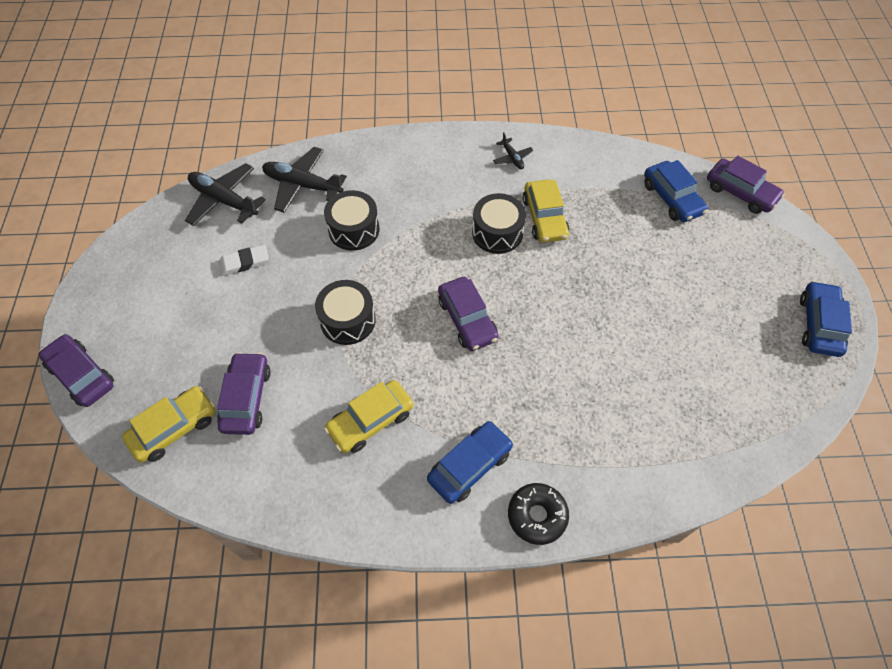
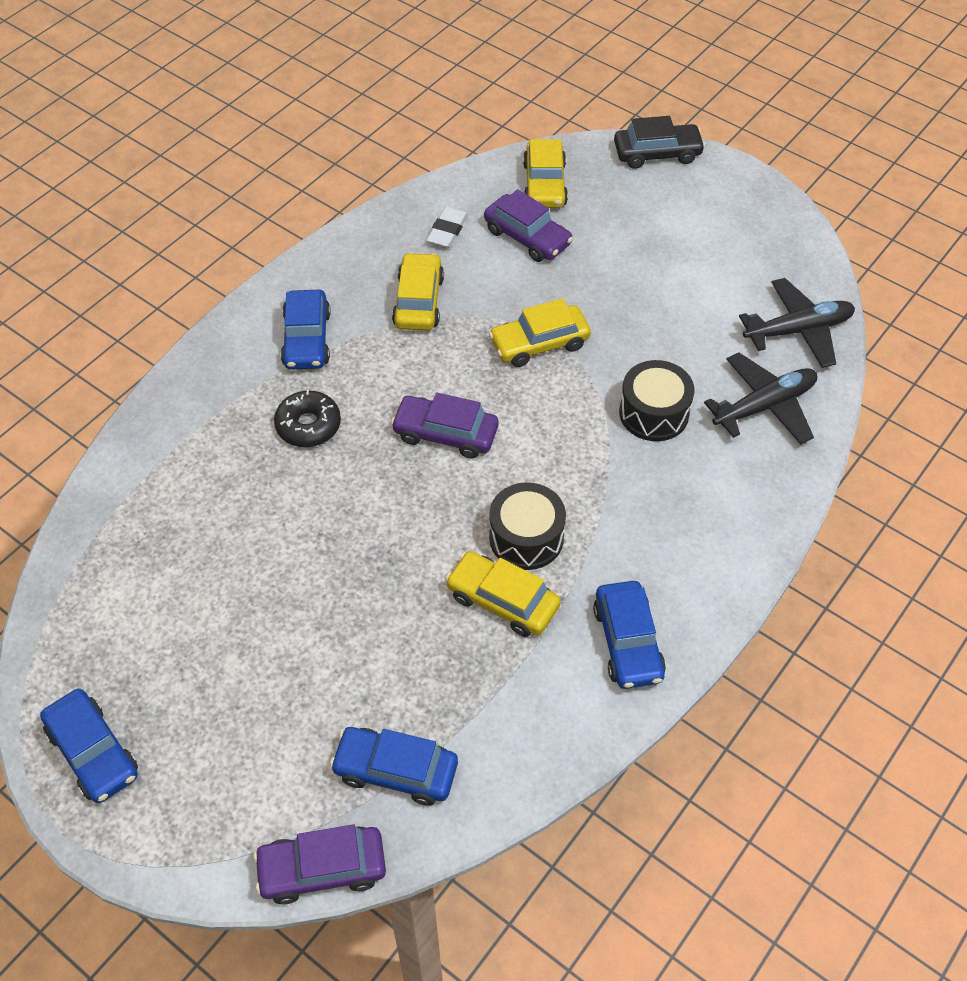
camera: 130 degrees right, 5 degrees down
purple car [38,334,114,407] -> black car [614,116,705,169]
white eraser [219,245,268,276] -> white eraser moved to [426,207,468,248]
black drum [315,280,376,345] -> yellow car [489,298,591,367]
black plane [493,132,534,169] -> blue car [593,581,666,689]
black donut [508,483,569,545] -> black donut moved to [274,390,341,447]

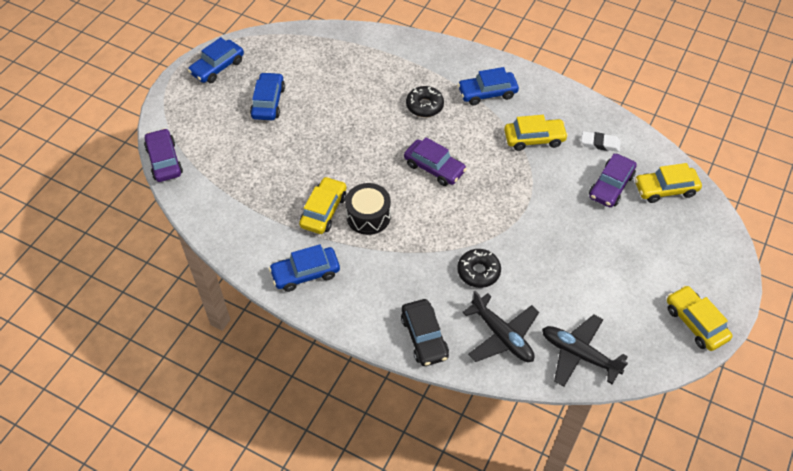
camera: 80 degrees right, 0 degrees up
blue car [330,727,458,806] -> blue car moved to [250,72,285,120]
purple car [391,393,499,459] -> purple car turned 120 degrees clockwise [404,137,467,186]
yellow car [489,298,591,367] -> yellow car moved to [667,285,732,351]
black car [614,116,705,169] -> black car moved to [401,299,449,366]
black drum [619,360,695,441] -> black donut [457,249,501,288]
black plane [739,278,855,368] -> black plane turned 150 degrees clockwise [542,315,628,386]

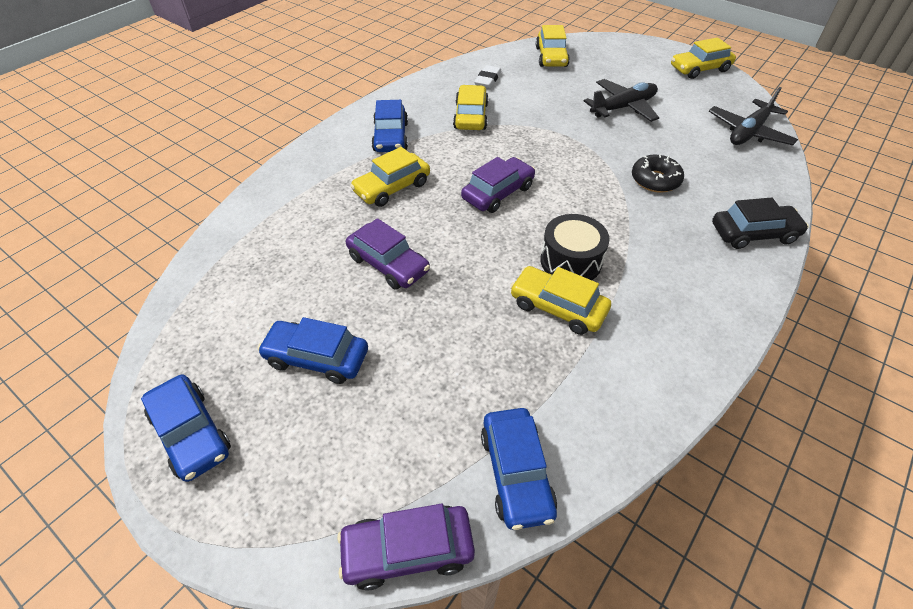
camera: 80 degrees left, 5 degrees down
blue car [269,244,340,292] -> blue car moved to [481,408,557,530]
black donut [406,86,444,117] -> yellow car [350,147,430,207]
black plane [462,291,539,362] -> black plane moved to [584,79,659,122]
purple car [589,154,637,207] -> purple car moved to [346,218,430,290]

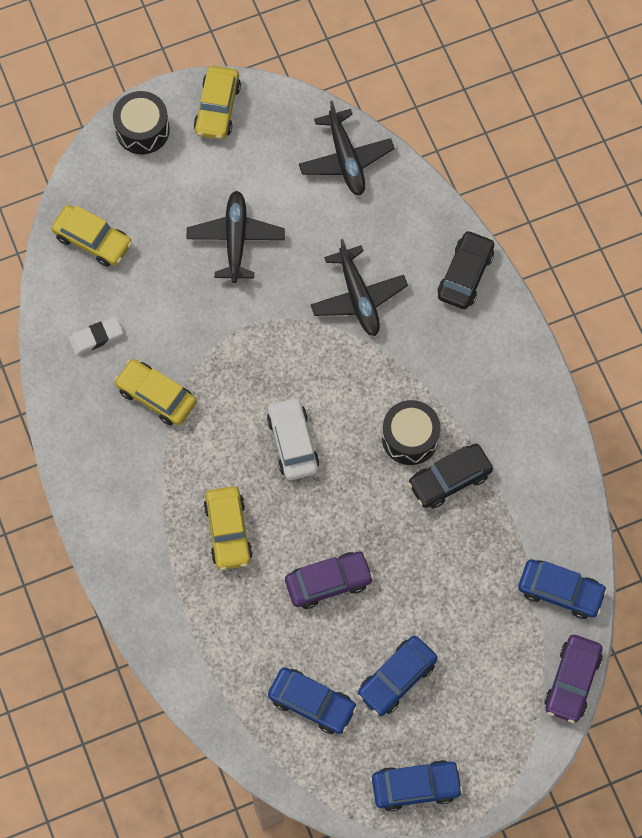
camera: 60 degrees left, 20 degrees up
blue car [371,100,408,152] -> blue car moved to [268,667,357,734]
purple car [461,157,535,213] -> white car [267,397,319,480]
white eraser [474,65,502,88] -> white eraser turned 75 degrees counterclockwise [69,317,123,355]
yellow car [510,266,611,335] -> black car [408,444,493,508]
black donut [632,155,684,193] -> black plane [311,239,408,336]
none -> black drum [113,91,170,154]

